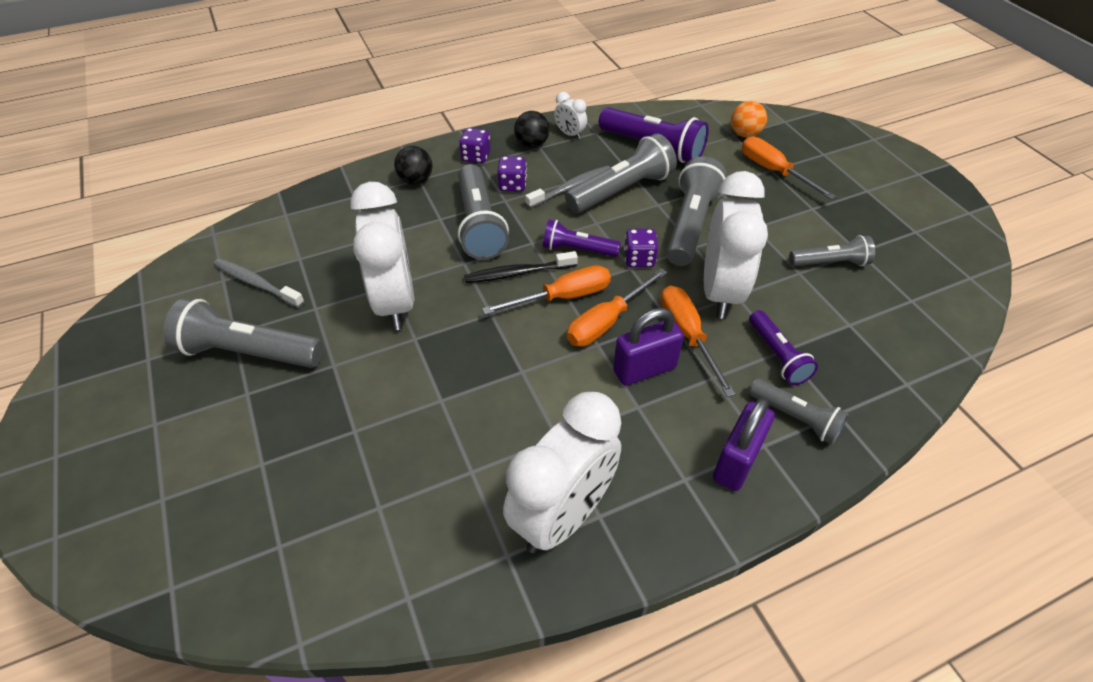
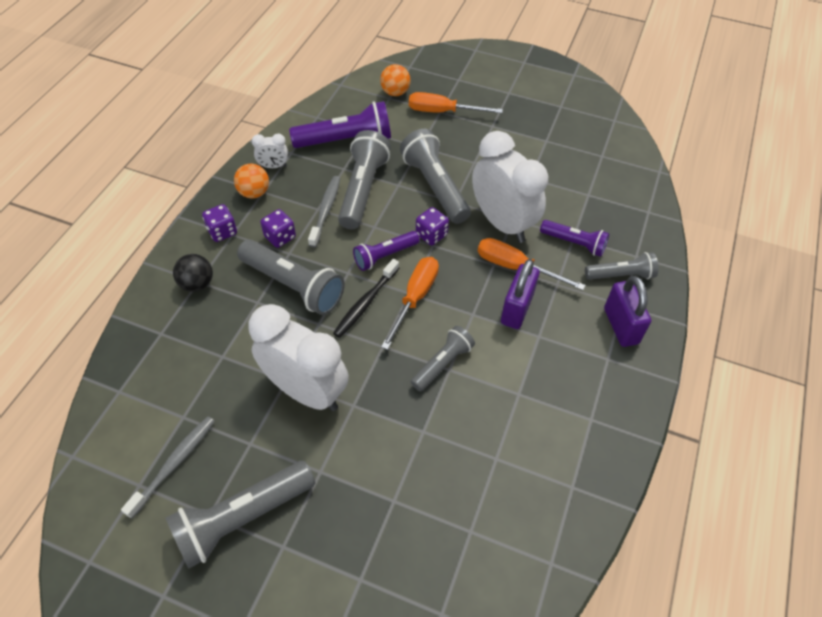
camera: 45 degrees left, 5 degrees up
grey toothbrush [214,258,305,308] -> grey toothbrush turned 135 degrees clockwise [121,416,215,518]
white clock [503,392,621,553] -> none
black ball [514,111,550,148] -> orange ball [234,163,269,199]
orange screwdriver [567,268,667,347] -> none
grey flashlight [789,235,875,266] -> grey flashlight moved to [411,326,475,391]

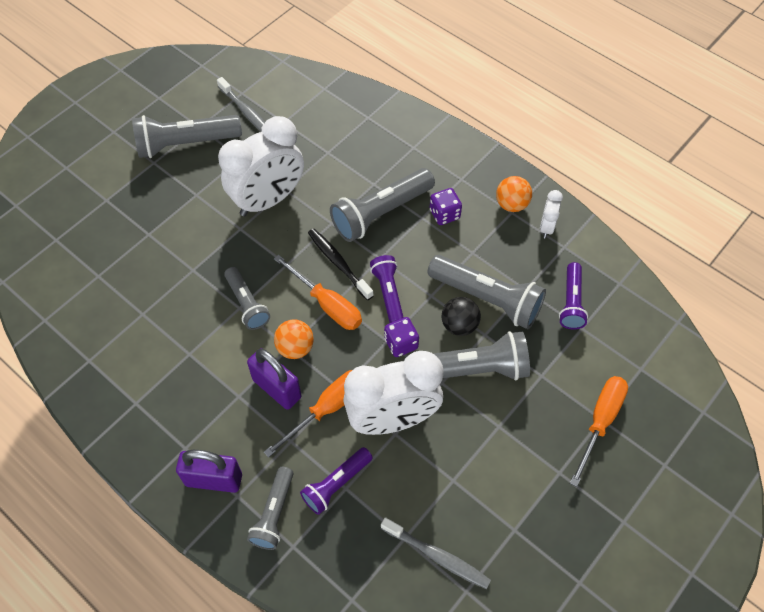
camera: 110 degrees right, 5 degrees up
grey flashlight [165,461,315,569] -> grey flashlight turned 90 degrees counterclockwise [132,115,242,158]
black ball [173,254,213,292] -> black ball moved to [442,297,481,336]
purple dice [202,204,237,242] -> none
purple flashlight [289,101,391,148] -> purple flashlight [559,262,588,330], size x0.60
grey toothbrush [308,176,340,247] -> grey toothbrush moved to [381,517,491,589]
orange ball [380,64,411,96] -> orange ball moved to [274,320,314,359]

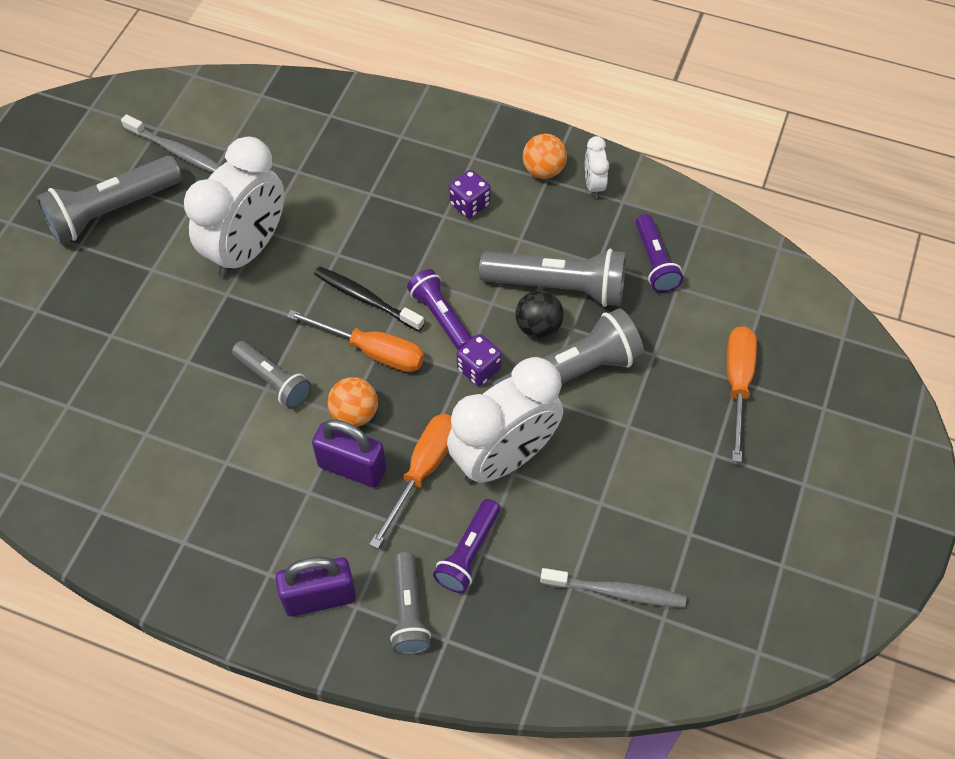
camera: 20 degrees left, 0 degrees up
grey flashlight [330,168,435,242] -> none

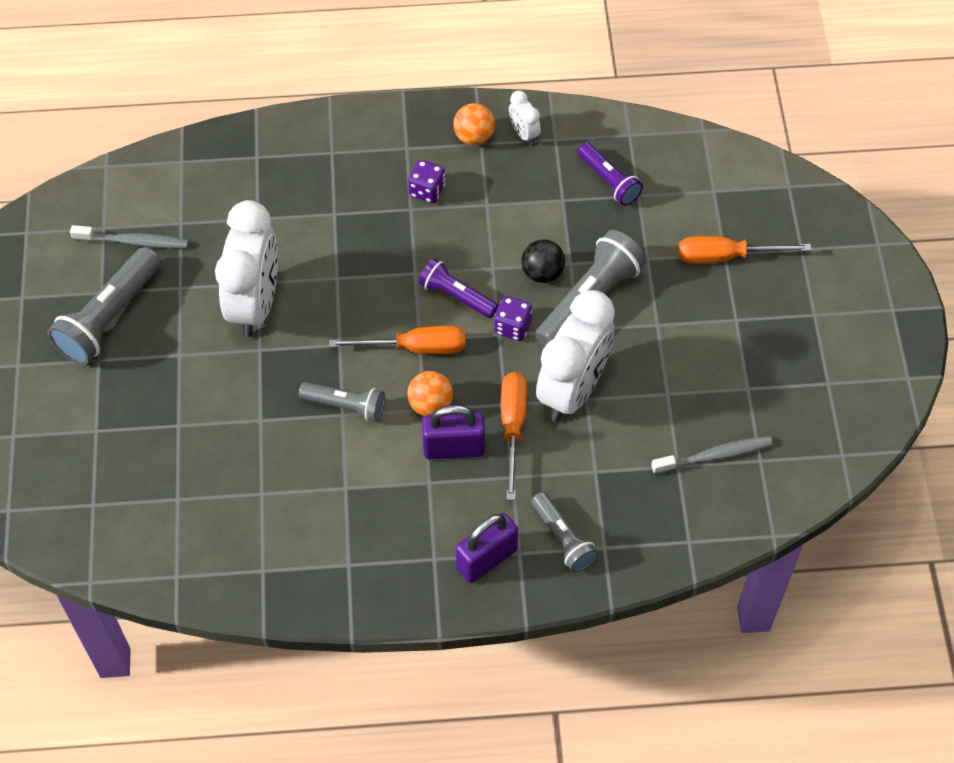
camera: 25 degrees left, 0 degrees up
black toothbrush [314,266,424,331] -> none
purple flashlight [433,499,500,593] -> none
grey flashlight [479,249,626,307] -> none
orange screwdriver [727,326,757,462] -> orange screwdriver turned 75 degrees counterclockwise [678,236,811,264]

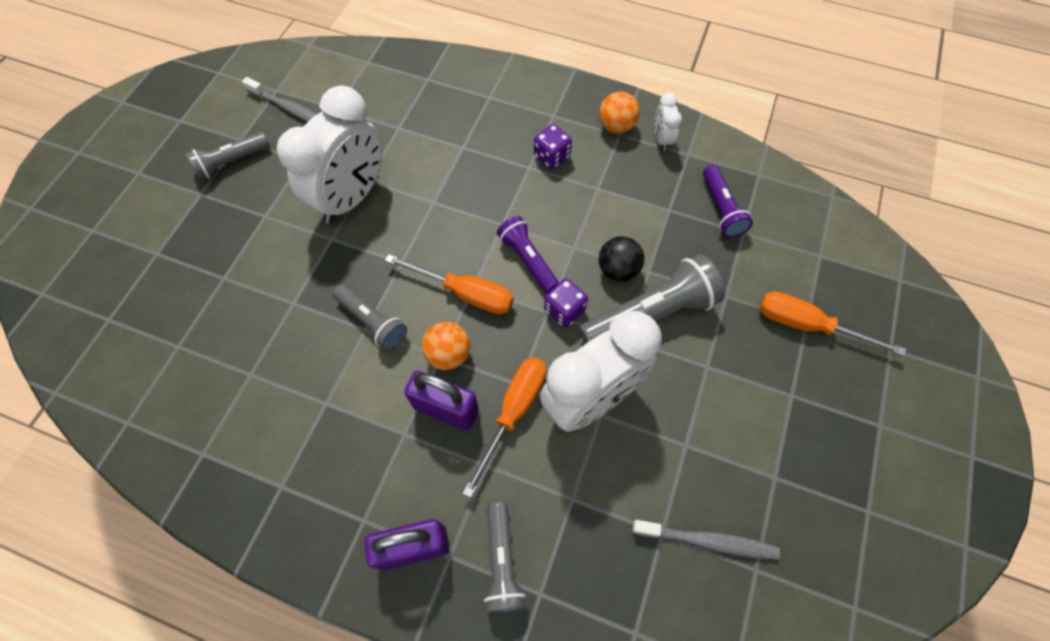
camera: 25 degrees right, 5 degrees up
grey flashlight [47,247,161,365] -> grey flashlight [186,132,270,180], size x0.60

